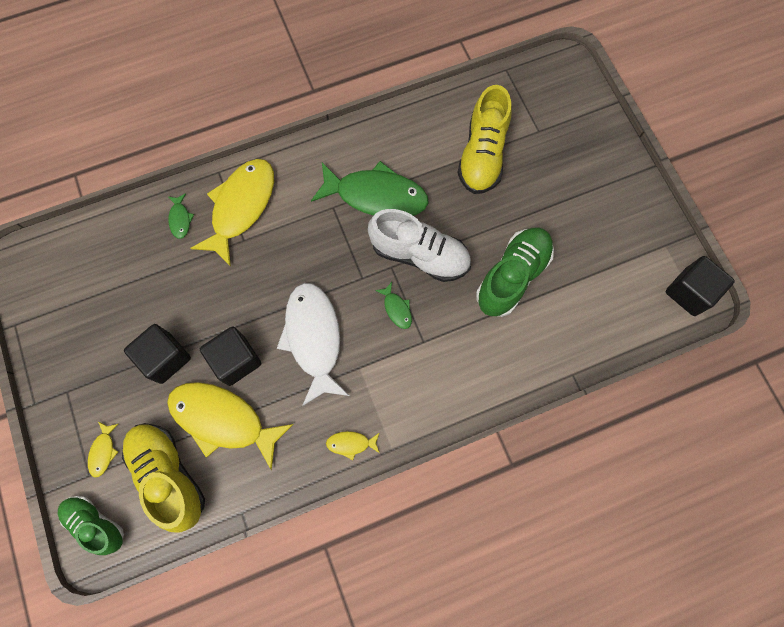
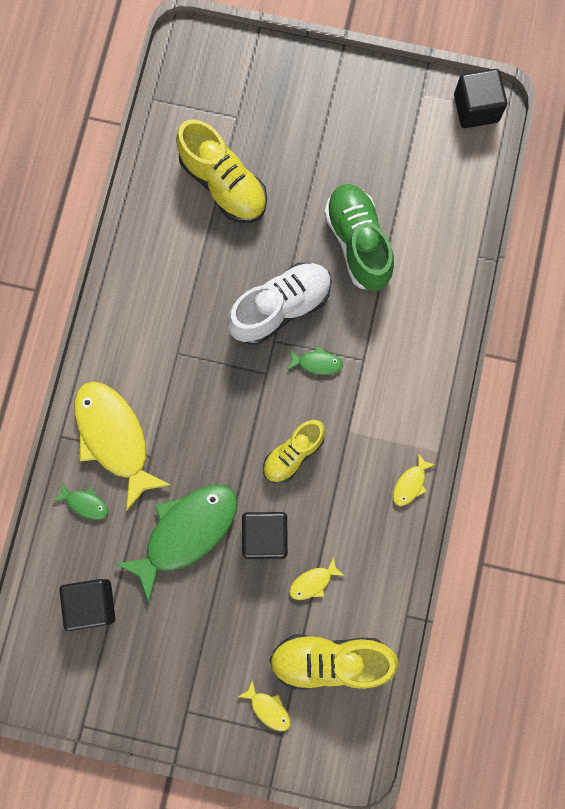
camera: 55 degrees left, 5 degrees up
green shoe [58,496,124,555] -> none
black cube [124,324,191,384] -> black cube moved to [59,579,116,631]
yellow fish [167,382,294,470] -> yellow fish [289,557,345,600], size x0.42
white fish [277,283,349,406] -> yellow shoe [263,420,325,483]
green fish [311,161,429,216] -> green fish moved to [115,485,237,602]

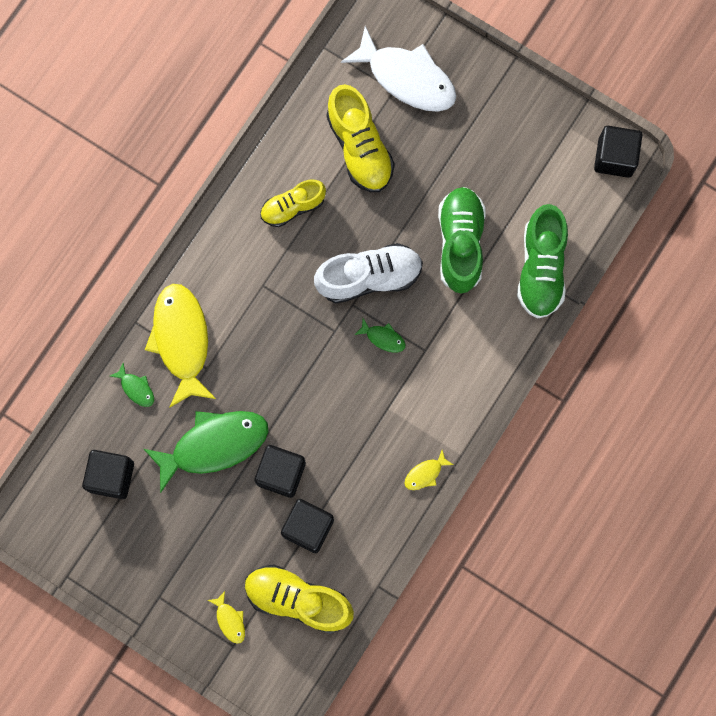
camera: 20 degrees right, 0 degrees up
yellow shoe [263,420,325,483] -> yellow shoe moved to [260,179,326,227]
yellow fish [289,557,345,600] -> black cube [281,499,334,553]
none -> white fish [341,26,456,112]
none -> green shoe [517,204,568,319]

